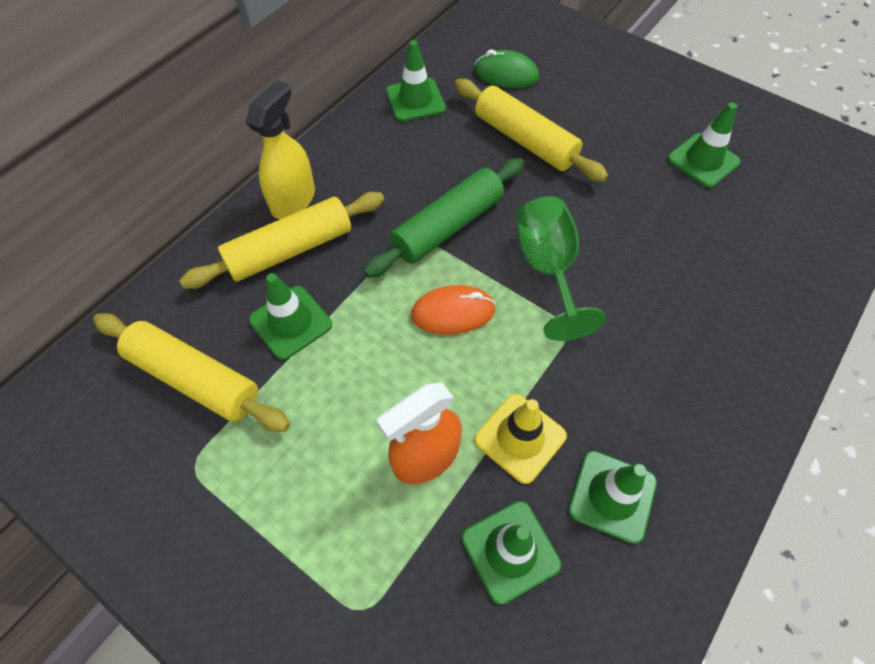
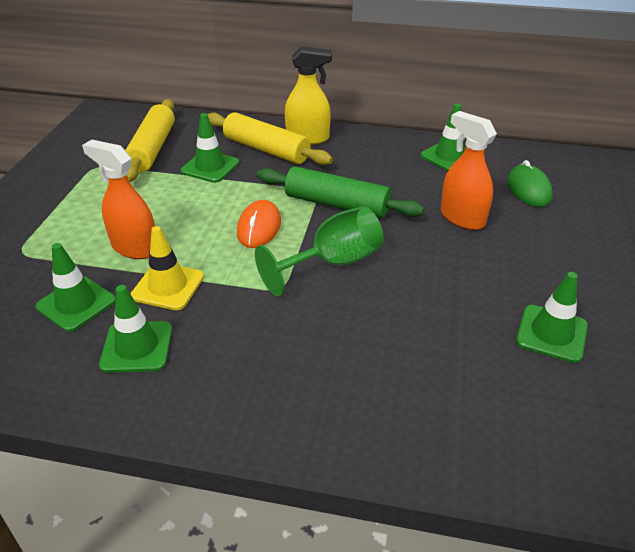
camera: 65 degrees right, 20 degrees down
orange mouse [411,285,496,335] -> orange mouse turned 45 degrees clockwise [237,200,281,248]
yellow rolling pin [455,79,608,182] -> orange spray bottle [440,111,497,230]

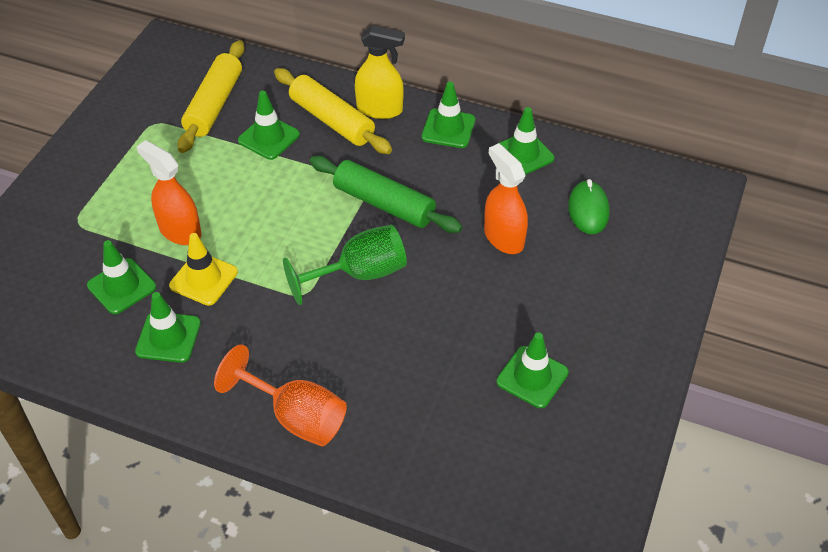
camera: 10 degrees right, 10 degrees up
orange mouse [237,200,281,248] -> none
none -> orange goblet [214,344,347,446]
none -> green traffic cone [422,82,475,148]

